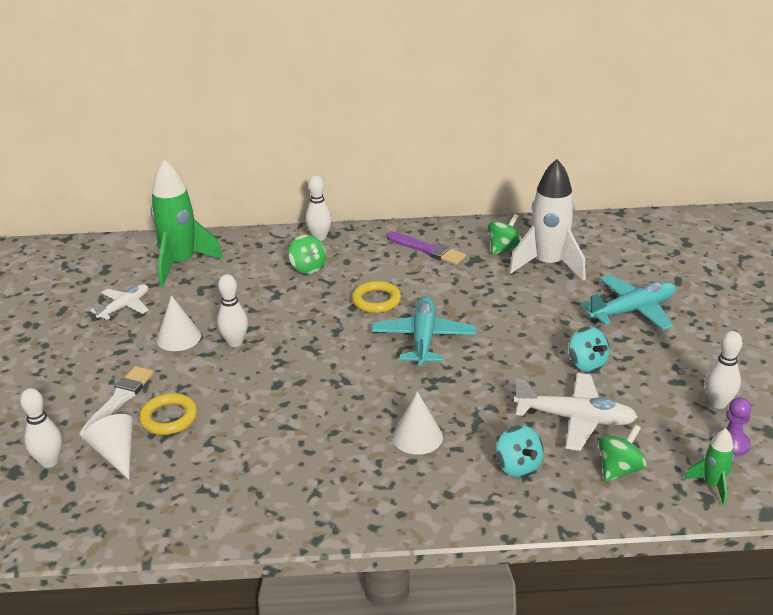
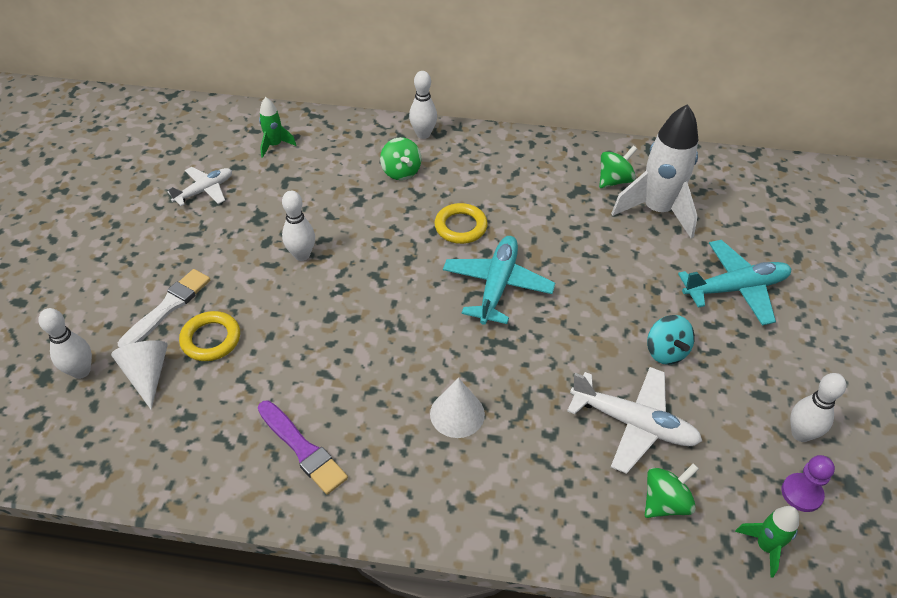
camera: 10 degrees right, 15 degrees up
green rocket [150,160,224,287] -> green rocket [259,97,296,158], size x0.49
white cone [156,295,201,351] -> none
purple brush [386,231,466,265] -> purple brush moved to [258,400,348,495]
turquoise spinning top [496,425,544,478] -> none

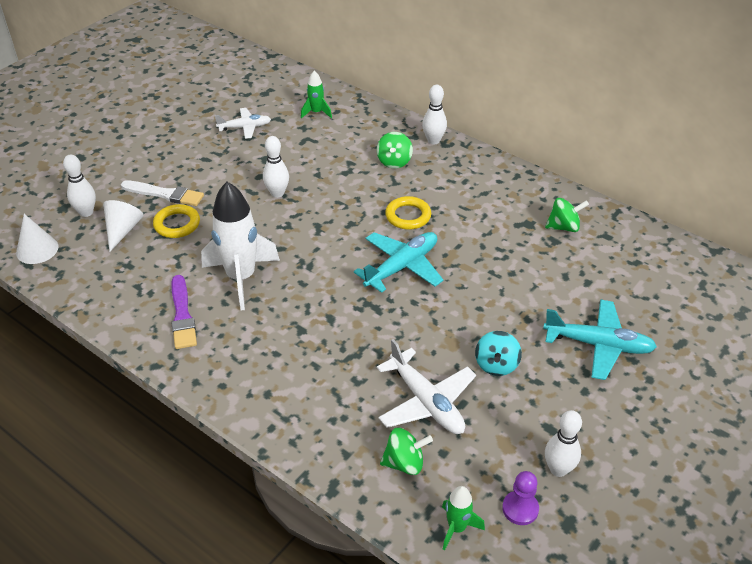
camera: 30 degrees right, 5 degrees down
white brush [118,269,210,347] -> white brush turned 45 degrees clockwise [121,180,204,206]
white cone [430,378,485,438] -> white cone moved to [16,214,59,264]
white rocket [611,104,698,238] -> white rocket moved to [201,182,280,310]

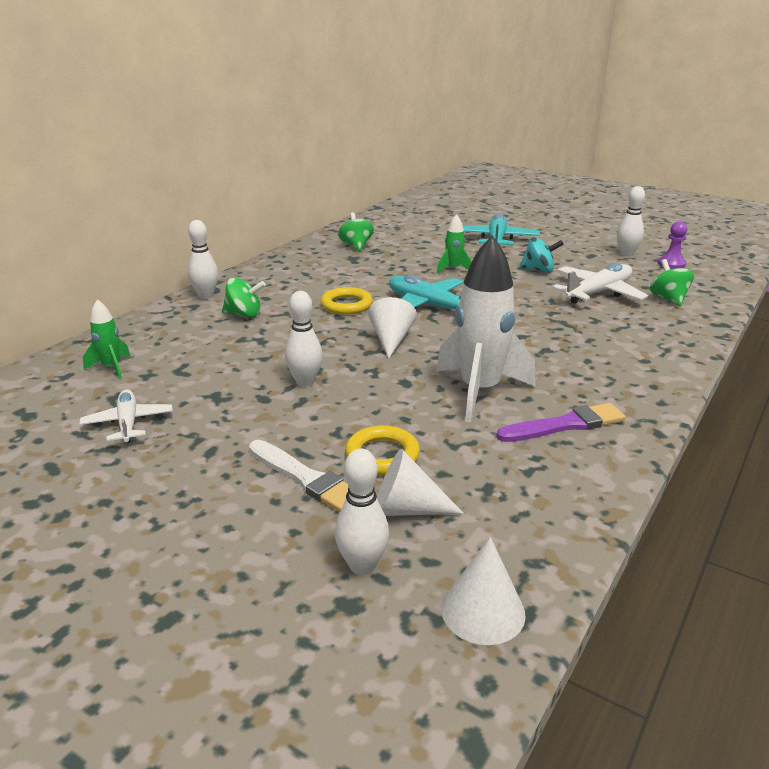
camera: 95 degrees left, 15 degrees down
white brush [121,180,204,206] -> white brush turned 120 degrees clockwise [249,440,349,512]
green rocket [442,486,485,550] -> green rocket moved to [437,214,472,274]
none -> white cone [368,297,417,358]

